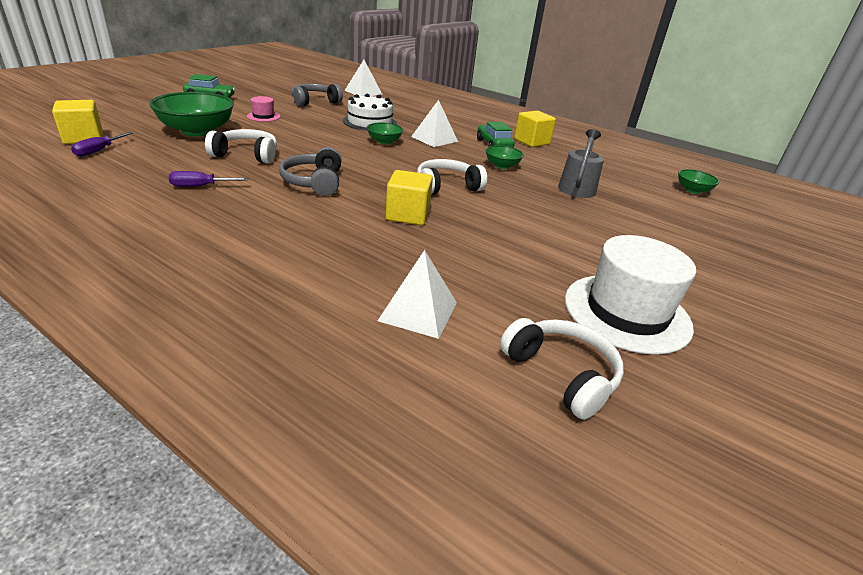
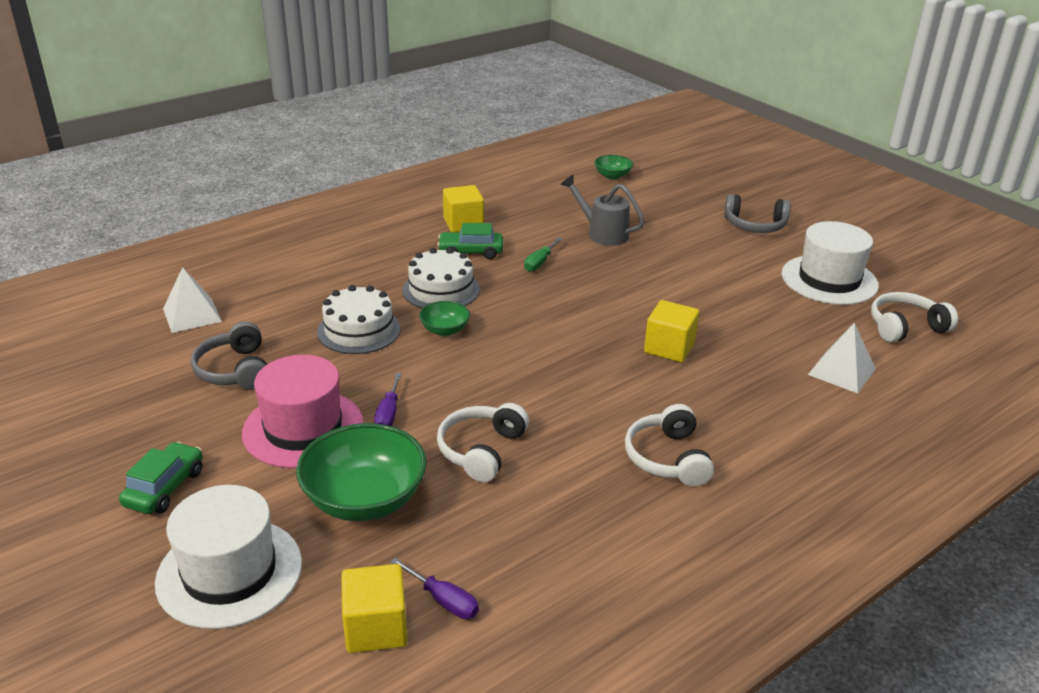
camera: 70 degrees left, 0 degrees up
purple screwdriver [169,171,249,187] -> purple screwdriver moved to [374,373,402,426]
pink hat [247,96,280,122] -> pink hat [242,355,364,468], size x2.17
grey headphones [279,147,341,196] -> grey headphones moved to [724,194,791,233]
white pyramid [411,100,458,147] -> white cake [403,248,480,308]
white headphones [417,159,487,195] -> white headphones moved to [625,404,714,487]
green bowl [486,145,524,169] -> green screwdriver [524,237,563,272]
none -> white hat [155,485,302,629]

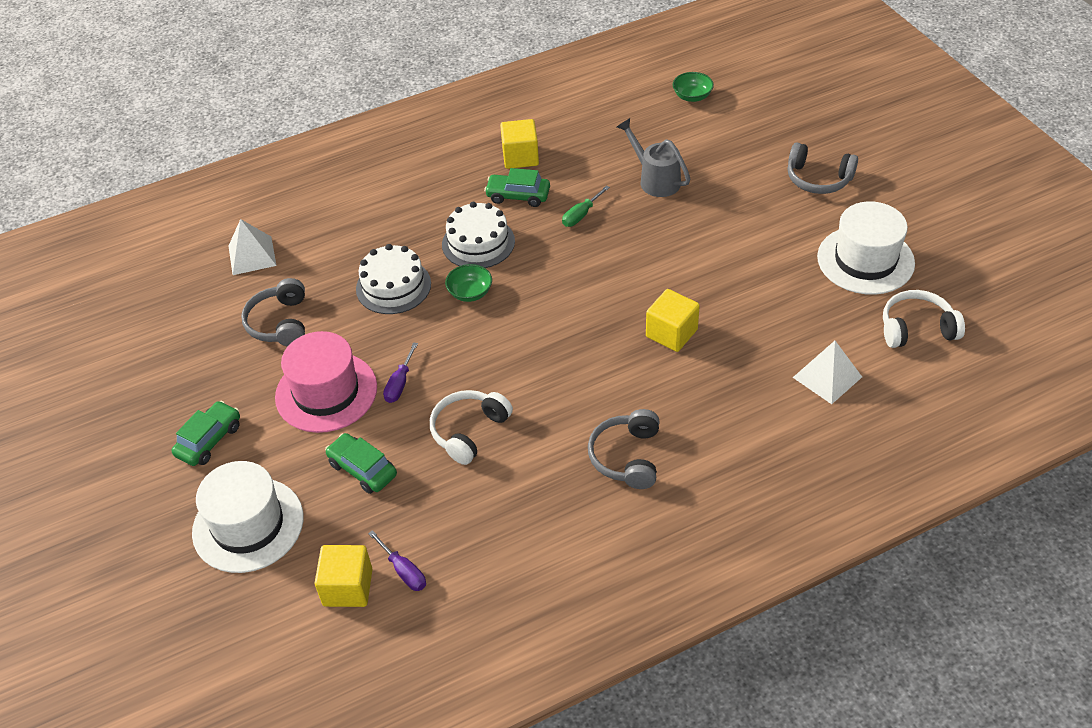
camera: 15 degrees right, 15 degrees up
green bowl [296,423,427,521] -> green car [325,433,397,494]
white headphones [625,404,714,487] -> grey headphones [588,409,659,489]

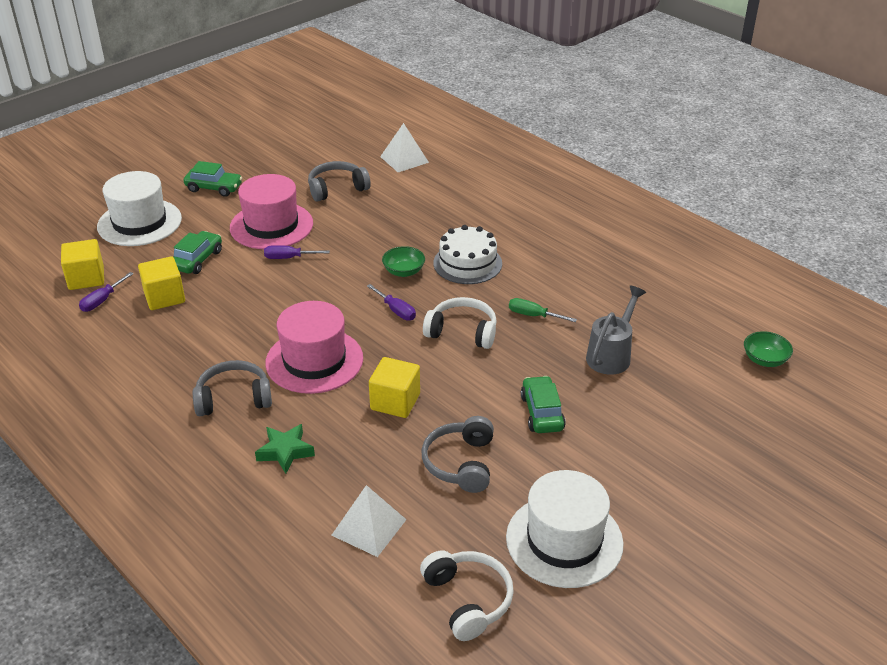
camera: 70 degrees right, 10 degrees down
white cake [356,244,431,314] -> none
white headphones [430,390,513,465] -> white headphones moved to [423,297,497,349]
green car [484,168,550,207] -> green car moved to [521,376,566,433]
yellow cube [500,119,539,169] -> yellow cube moved to [138,256,185,310]
grey headphones [788,143,858,194] -> grey headphones moved to [422,416,494,493]
none -> green star [255,424,315,474]
none -> pink hat [265,301,363,394]
none -> purple screwdriver [367,284,416,320]

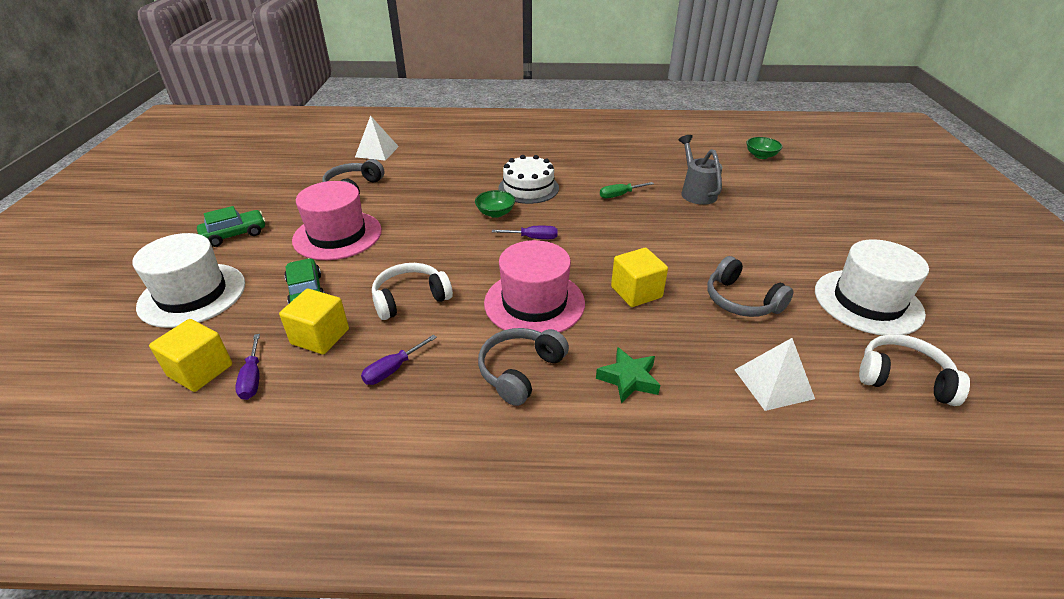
camera: 45 degrees left, 0 degrees up
purple screwdriver [264,245,330,259] -> purple screwdriver moved to [361,334,437,385]
white headphones [423,297,497,349] -> white headphones moved to [372,263,453,320]
green car [521,376,566,433] -> none

